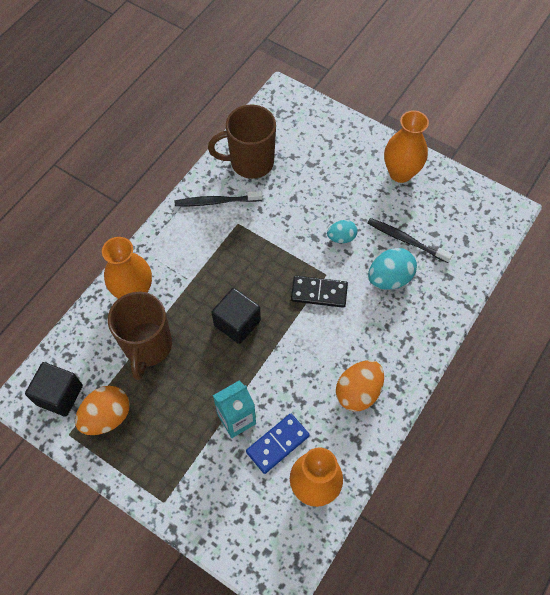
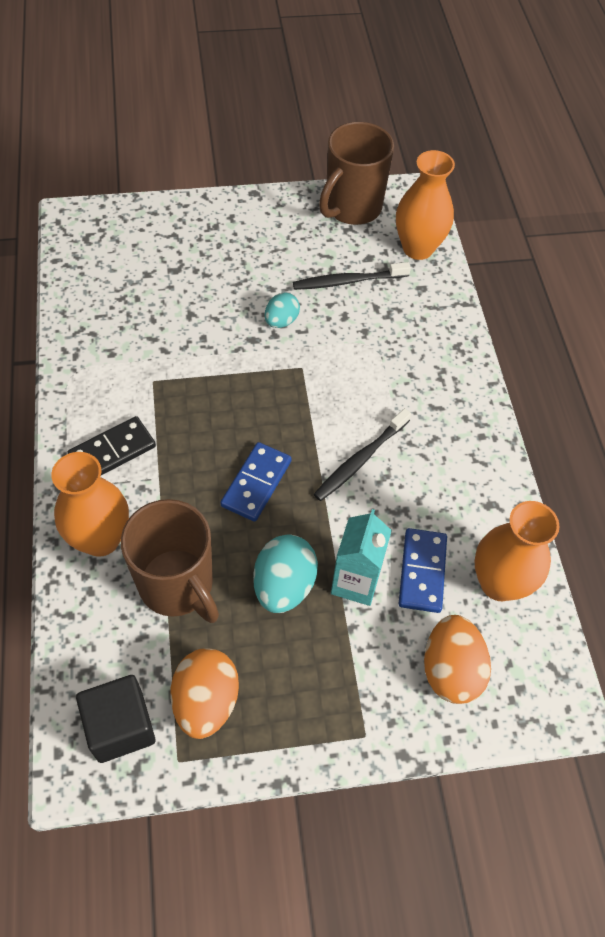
camera: 45 degrees left, 5 degrees down
black toothbrush [175,191,262,206] -> black toothbrush moved to [314,408,411,501]
brown mug [208,105,276,179] -> brown mug moved to [319,122,394,225]
black cube [211,288,261,344] -> blue domino [220,442,292,522]
black domino [291,276,348,308] -> black domino moved to [68,416,156,475]
orange egg [336,360,384,411] -> orange egg moved to [424,615,491,704]
turquoise egg [368,248,417,290] -> turquoise egg moved to [253,534,318,613]
orange vase [384,110,429,183] -> orange vase moved to [396,150,455,260]

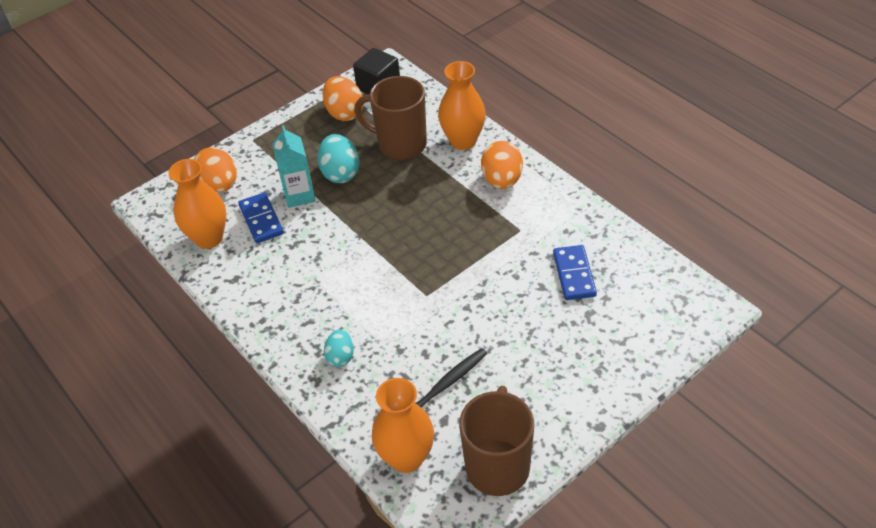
camera: 155 degrees right, 10 degrees down
black domino [68,416,156,475] -> orange egg [481,141,523,189]
blue domino [220,442,292,522] -> blue domino moved to [553,245,597,300]
turquoise egg [265,292,300,328] -> turquoise egg moved to [324,329,354,367]
black toothbrush [314,408,411,501] -> none

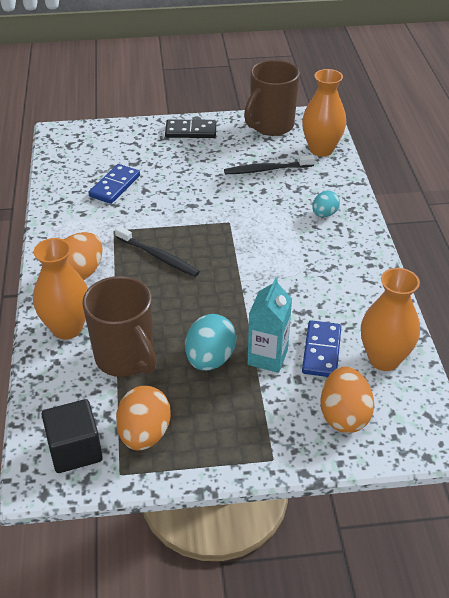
camera: 150 degrees left, 5 degrees down
none -> black toothbrush [115,226,200,277]
none -> black domino [165,120,216,138]

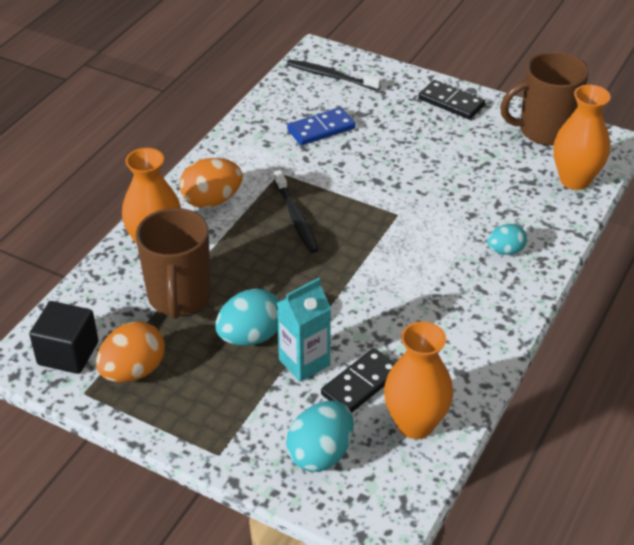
camera: 35 degrees right, 0 degrees up
black toothbrush [224,155,315,174] -> black toothbrush moved to [287,59,382,91]
blue domino [302,320,341,377] -> black domino [321,348,395,413]
orange egg [320,367,374,433] -> turquoise egg [286,401,354,472]

